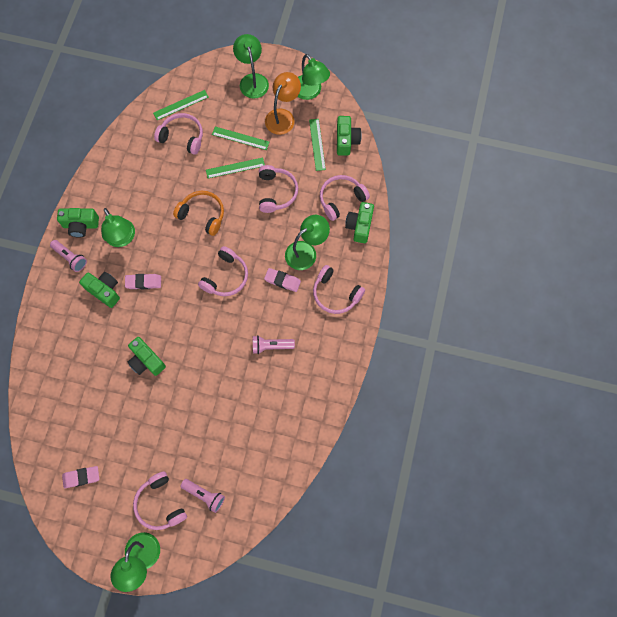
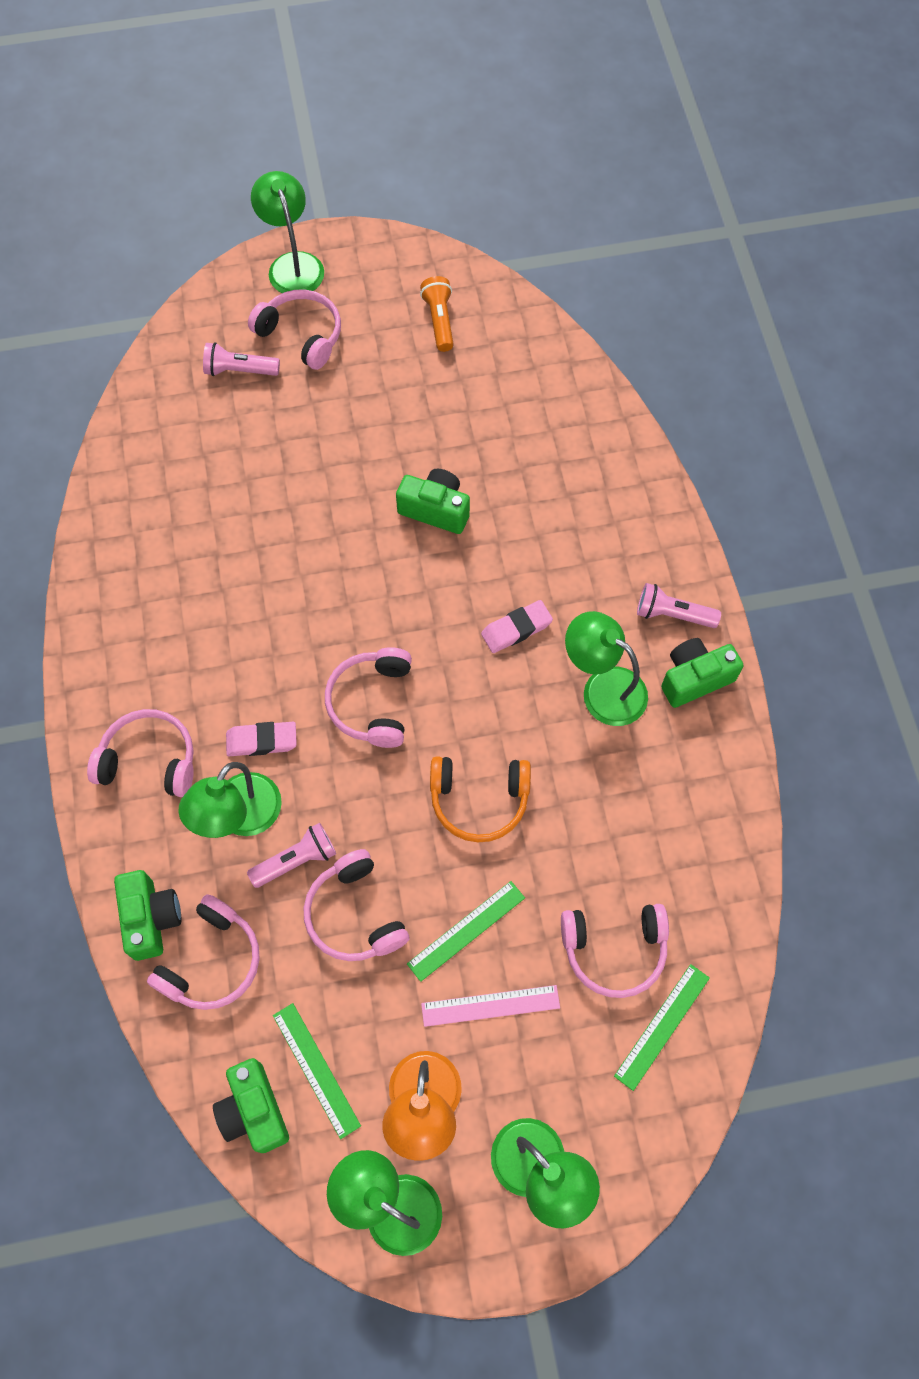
camera: 155 degrees right, 5 degrees down
pink eraser [62,466,99,488] -> orange flashlight [420,276,454,352]
green camera [79,272,120,308] -> none
green ruler [212,126,269,150] -> pink ruler [421,985,560,1027]
pink flashlight [253,335,295,354] -> pink flashlight moved to [247,823,336,888]

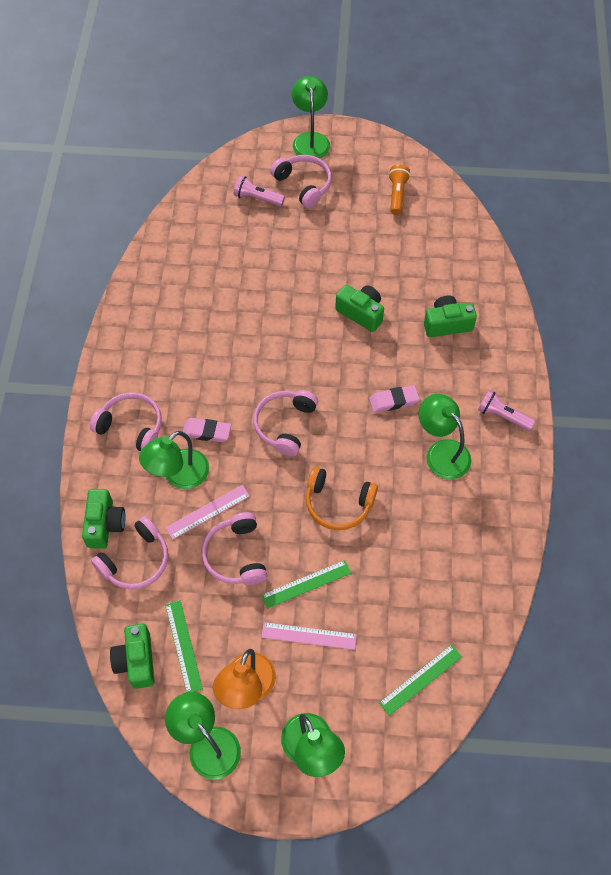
camera: 15 degrees right, 5 degrees down
pink flashlight [247,823,336,888] -> pink ruler [165,485,250,540]
pink headphones [561,904,669,998] -> none
green camera [661,638,744,708] -> green camera moved to [424,295,477,337]

